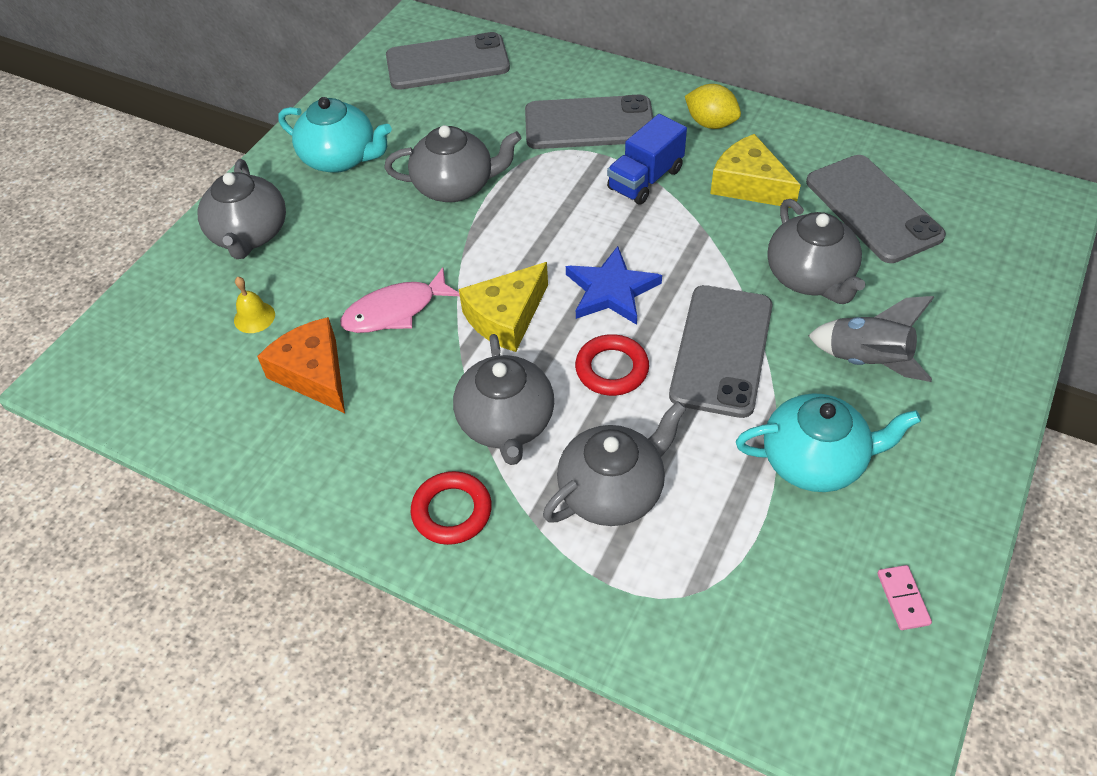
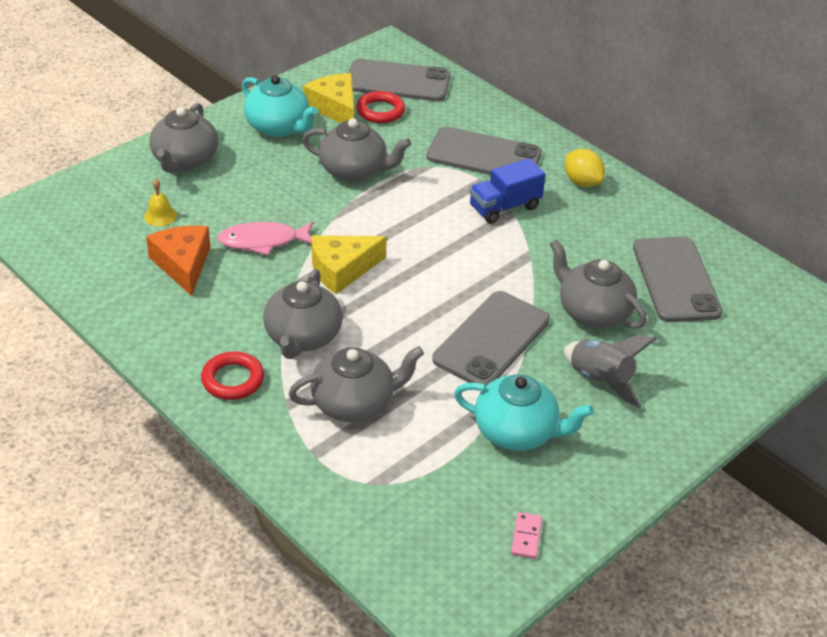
camera: 15 degrees right, 10 degrees down
blue star [566,246,662,325] -> none
red ring [575,334,649,396] -> red ring moved to [356,91,405,123]
yellow cheese [710,134,801,208] -> yellow cheese moved to [303,73,354,123]
grey teapot [767,199,865,304] -> grey teapot turned 135 degrees clockwise [550,239,647,329]

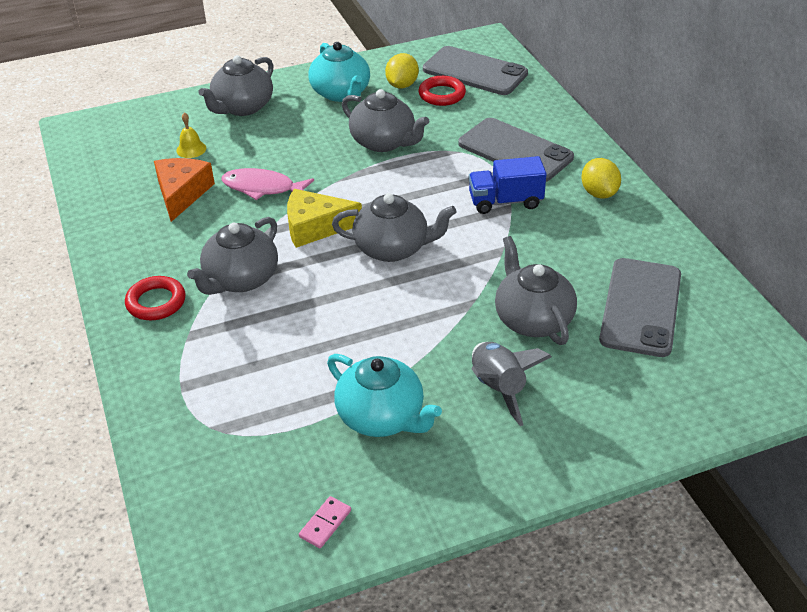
camera: 25 degrees right, 0 degrees up
grey teapot [289,346,424,423] -> grey teapot moved to [332,193,457,262]
yellow cheese [303,73,354,123] -> yellow lemon [385,53,419,88]
grey phone [432,291,550,385] -> none

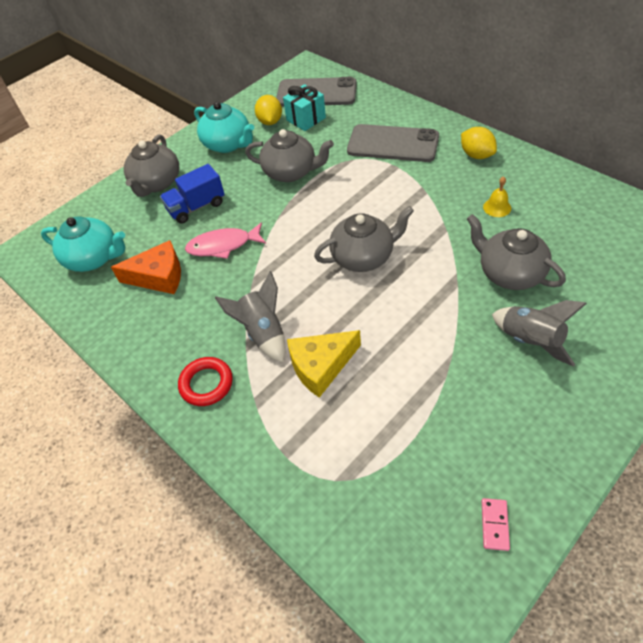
camera: 20 degrees left, 10 degrees up
orange cheese [154,158,215,222] -> orange cheese turned 105 degrees clockwise [111,240,181,294]
yellow bell [176,113,206,158] -> yellow bell moved to [483,176,511,217]
grey teapot [187,217,278,295] -> grey rocket [215,271,286,362]
yellow cheese [287,189,362,248] -> yellow cheese moved to [287,330,361,398]
turquoise teapot [327,354,442,437] -> turquoise teapot moved to [41,216,125,272]
red ring [418,76,466,106] -> turquoise gift [283,84,326,131]
blue truck [469,156,546,214] -> blue truck moved to [160,164,225,224]
grey phone [599,258,681,357] -> none

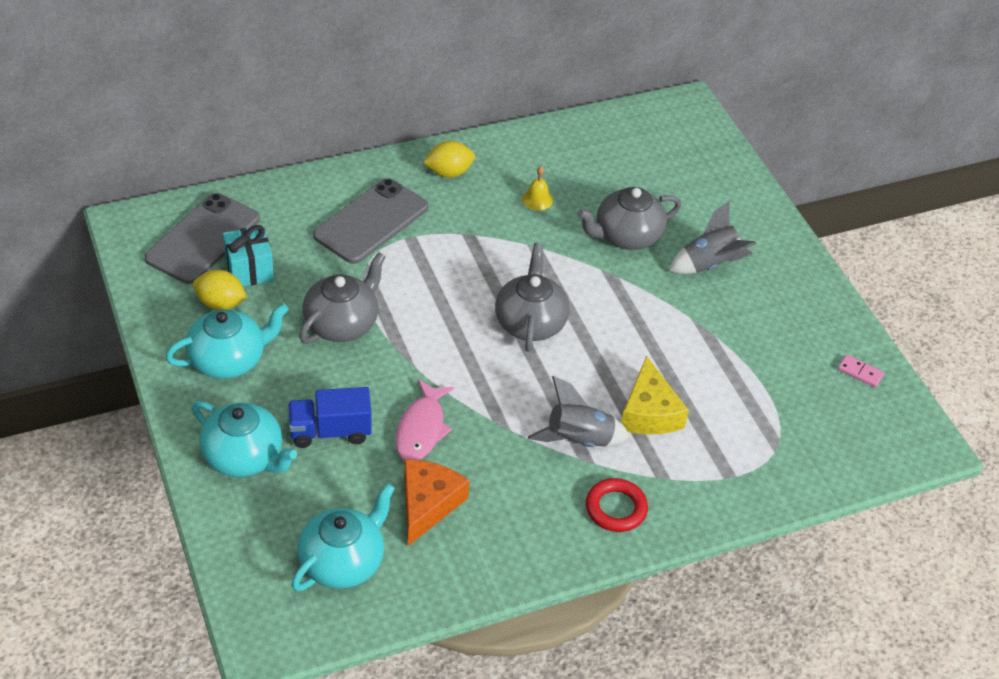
camera: 75 degrees left, 5 degrees down
grey teapot [124,134,179,197] -> turquoise teapot [192,401,297,477]
blue truck [160,164,225,224] -> blue truck turned 90 degrees clockwise [288,387,372,448]

